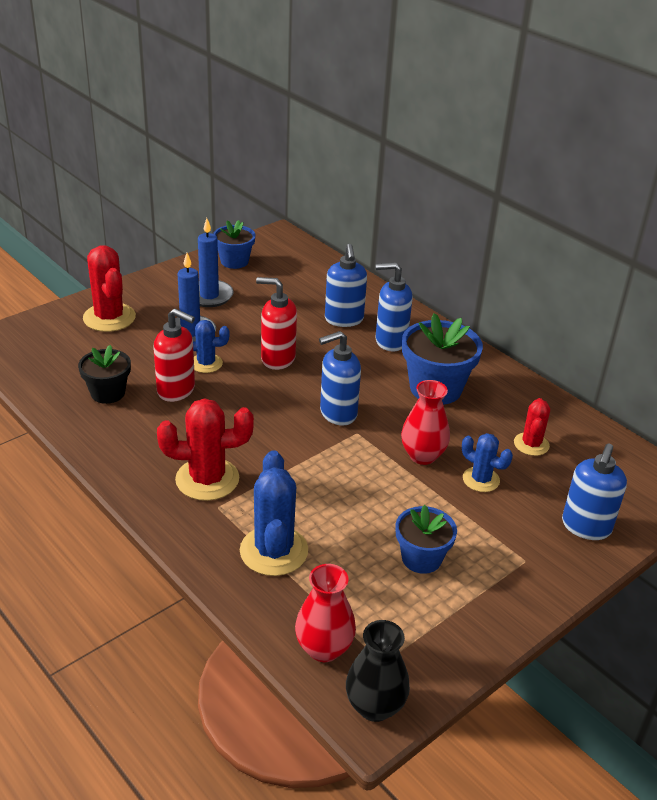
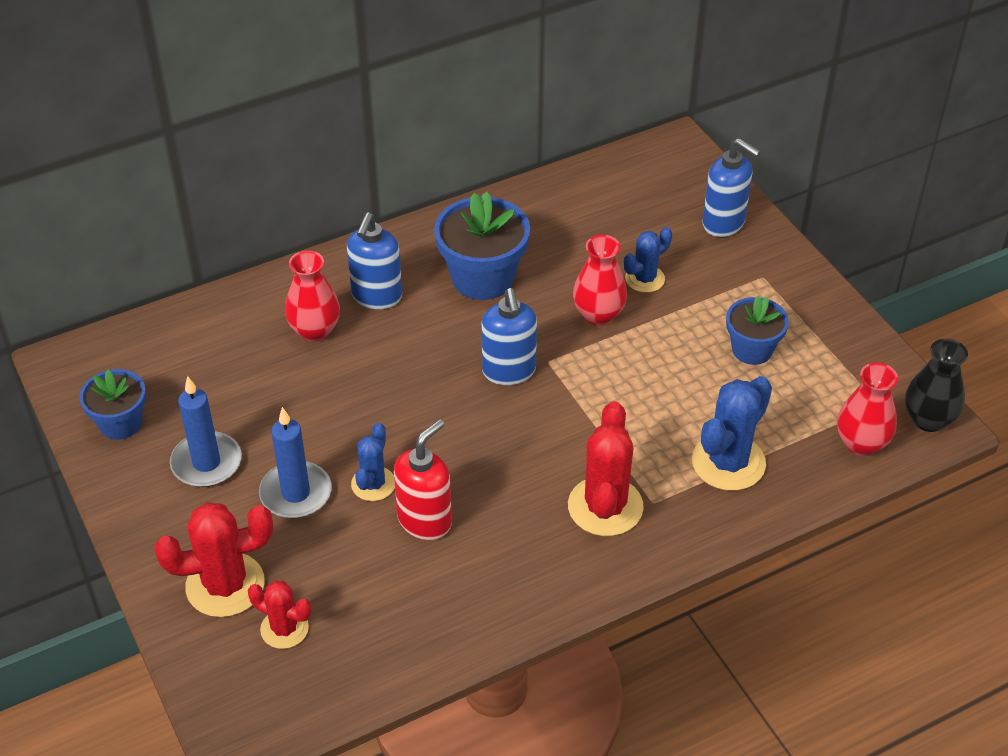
camera: 75 degrees left, 10 degrees up
black flower pot [78,345,131,404] -> none
blue cactus [240,450,308,576] -> blue cactus turned 60 degrees counterclockwise [692,376,772,491]
red soap dispenser [256,277,297,370] -> none
blue soap dispenser [325,244,367,327] -> red vase [285,250,340,342]
red cactus [514,398,550,456] -> red cactus moved to [248,581,311,649]

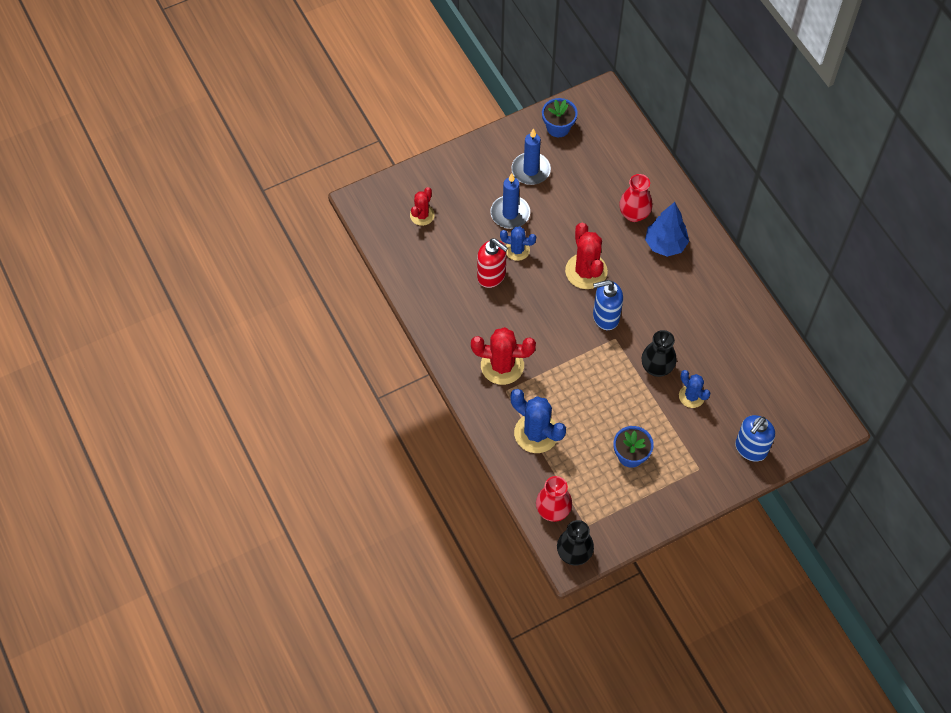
camera: 90 degrees right, 15 degrees up
red cactus [154,502,273,617] -> red cactus moved to [565,223,608,289]
blue soap dispenser [347,213,402,309] -> blue tree [645,202,689,257]
blue flower pot [434,192,530,300] -> none
red vase [573,235,627,326] -> black vase [642,330,676,377]

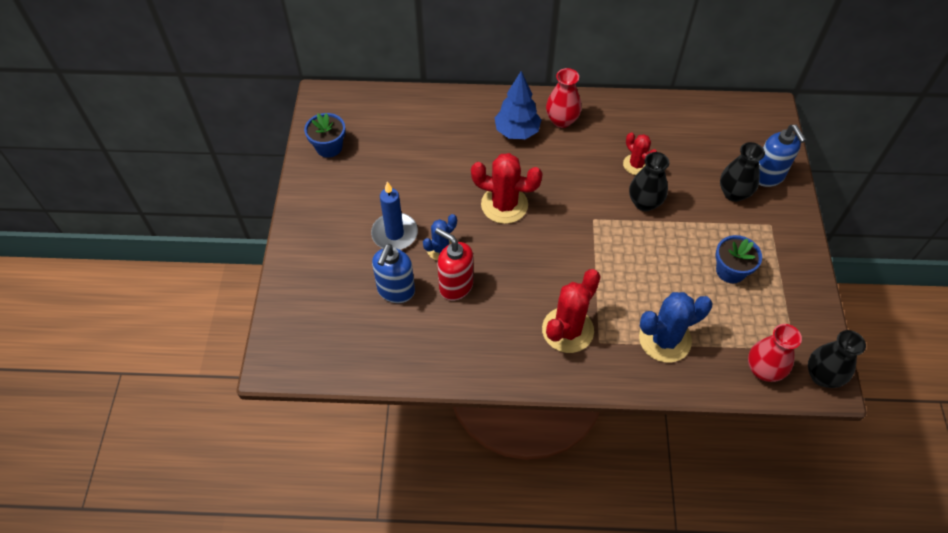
camera: 60 degrees left, 5 degrees down
red cactus [410,187,435,226] -> red cactus moved to [623,132,657,175]
red soap dispenser [477,238,508,288] -> red soap dispenser turned 120 degrees counterclockwise [435,228,473,301]
blue candle [511,129,551,185] -> none
blue soap dispenser [593,280,623,330] -> blue soap dispenser moved to [372,244,415,303]
red vase [619,174,653,222] -> red vase moved to [546,68,581,128]
blue cactus [679,370,710,408] -> none
none -> black vase [720,142,765,202]

